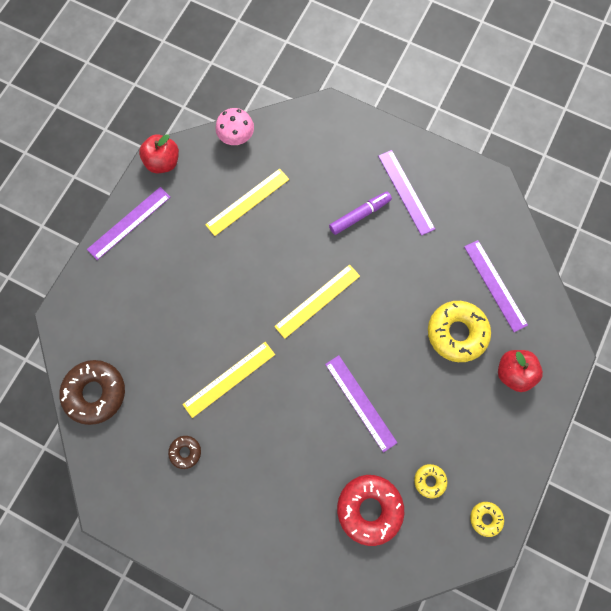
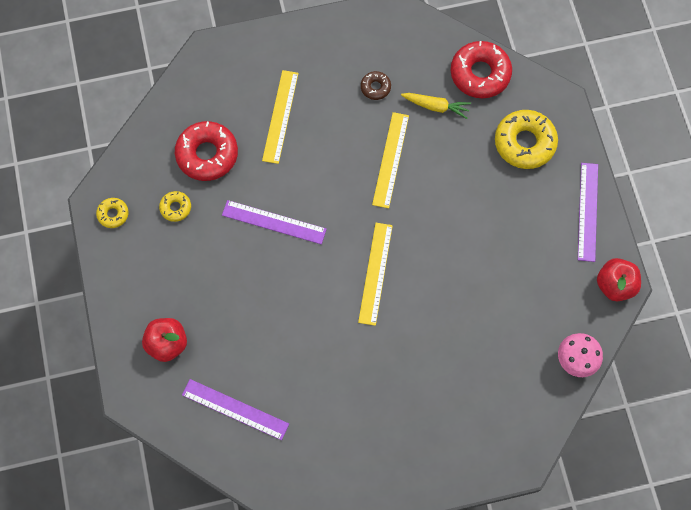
camera: 140 degrees right, 5 degrees down
brown donut [59,360,125,425] -> red donut [451,41,512,98]
yellow ruler [205,169,289,236] -> yellow ruler moved to [262,70,299,164]
purple marker [329,191,392,235] -> none
purple ruler [378,150,435,236] -> none
yellow donut [428,301,491,362] -> yellow donut moved to [495,110,558,169]
none -> yellow carrot [401,93,471,119]

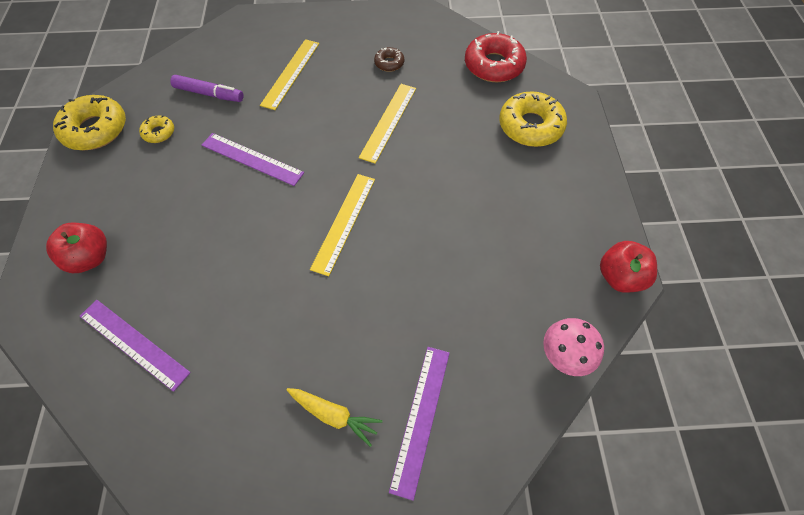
camera: 10 degrees right, 10 degrees down
yellow donut [96,198,128,228] -> yellow donut [53,95,126,151], size x2.01
red donut [175,121,238,181] -> purple marker [170,75,244,102]
yellow carrot [401,93,471,119] -> yellow carrot moved to [287,388,382,447]
purple ruler [578,163,598,262] -> purple ruler moved to [389,347,450,501]

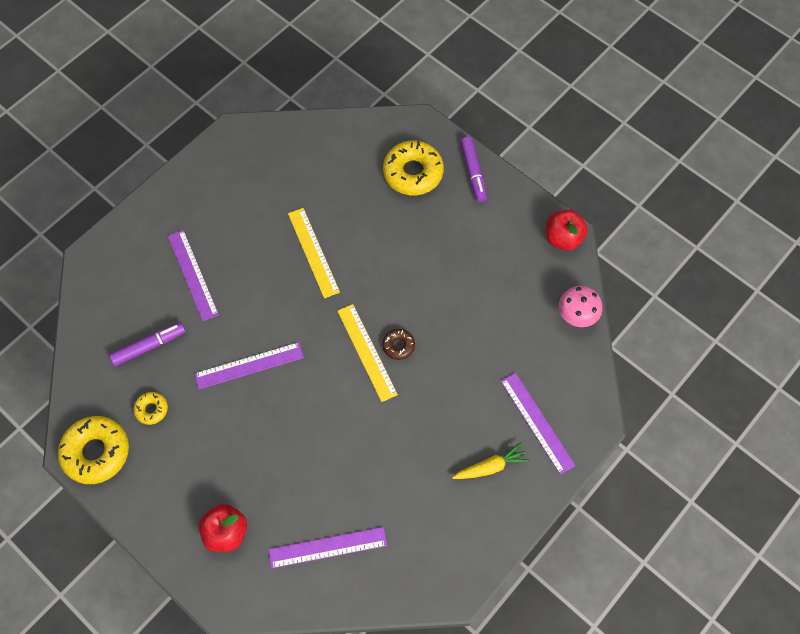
camera: 45 degrees left, 5 degrees up
yellow ruler [260,39,319,110] -> purple ruler [168,230,219,321]
brown donut [374,47,404,72] -> brown donut moved to [382,329,415,360]
red donut [465,31,527,82] -> none
none -> purple marker [461,137,487,202]

